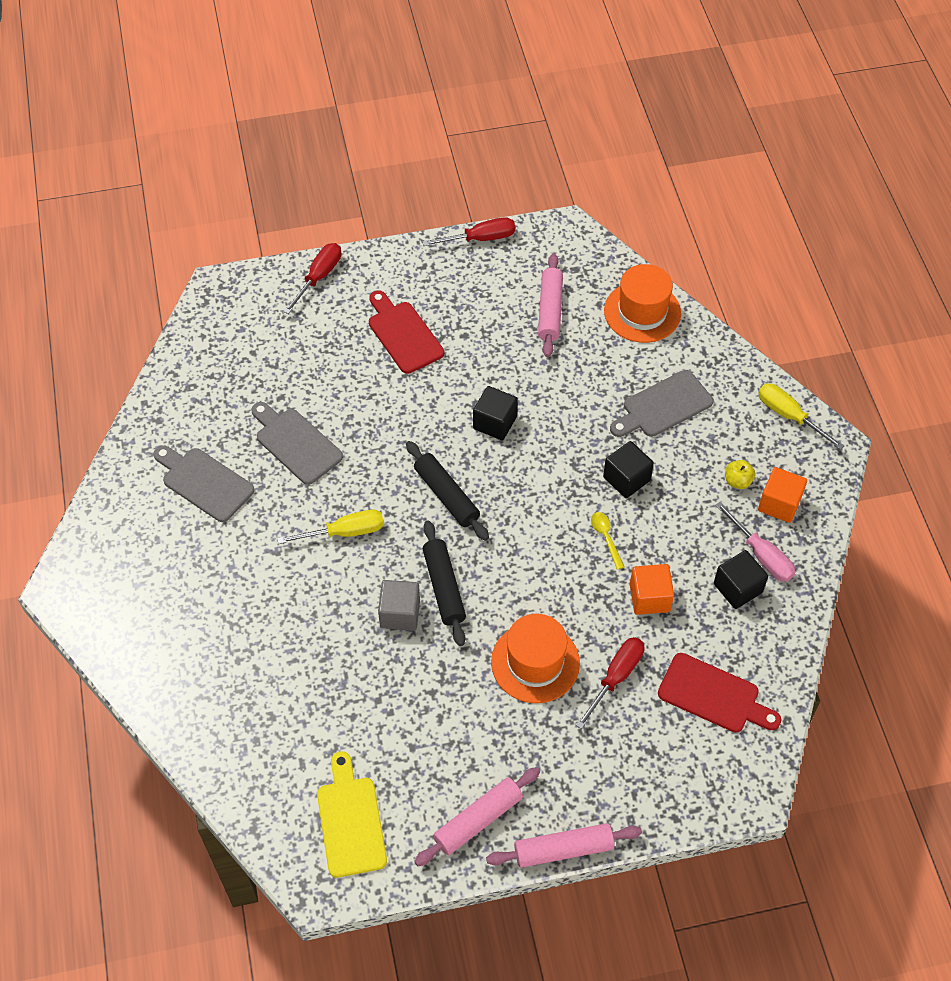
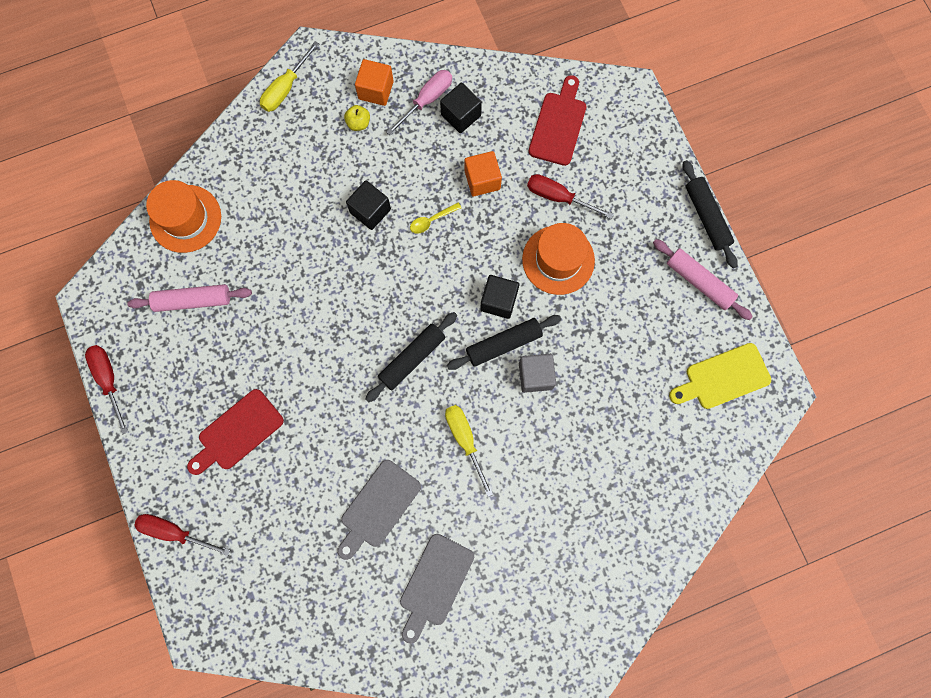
camera: 100 degrees left, 20 degrees up
black cube [473,386,518,440] -> black cube moved to [480,275,519,319]
pink rolling pin [486,823,642,868] -> black rolling pin [683,160,738,268]
grey cutting board [610,370,713,437] -> none

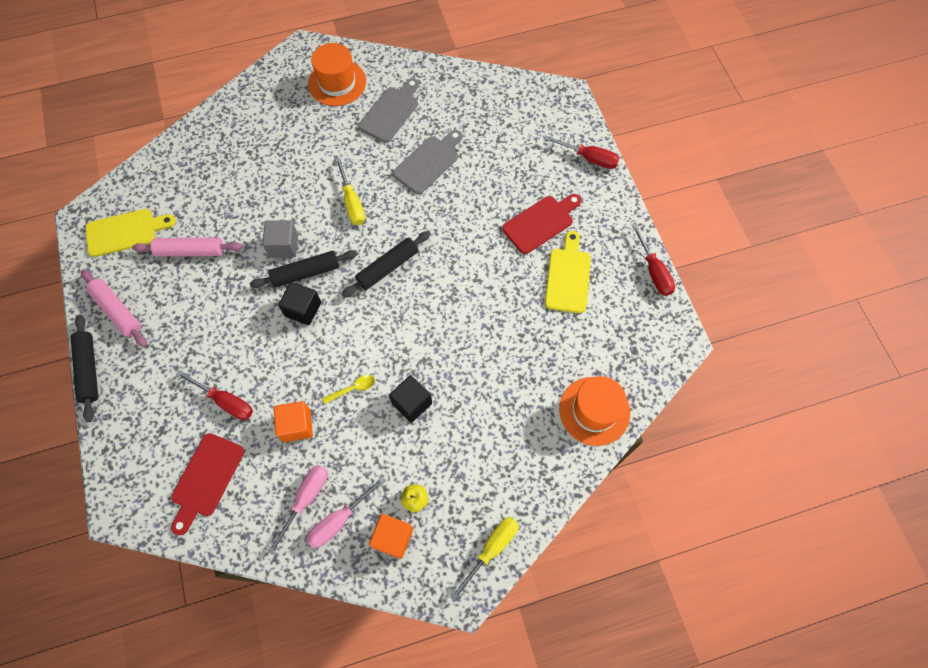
camera: 175 degrees left, 10 degrees down
pink rolling pin [127,284,252,312] -> pink rolling pin moved to [132,237,242,257]
black cube [440,83,482,133] -> pink screwdriver [268,465,328,555]
orange hat [522,223,595,295] -> orange hat moved to [308,43,366,106]
none -> yellow cutting board [545,231,591,313]

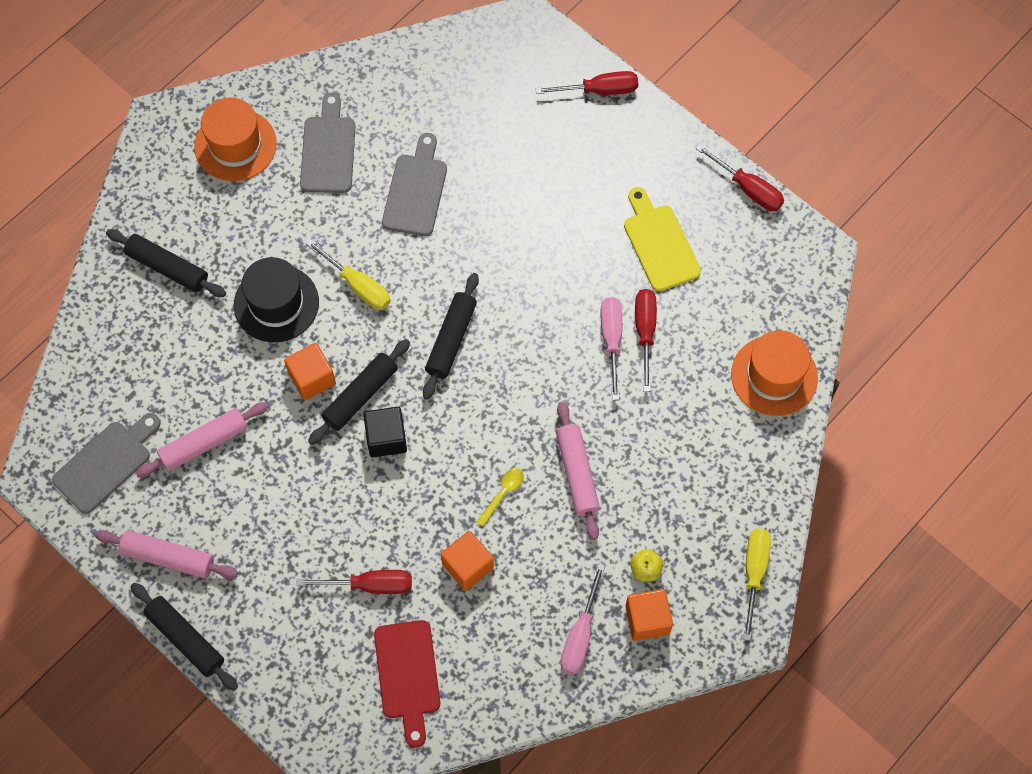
camera: 30 degrees left, 0 degrees up
yellow cutting board [85,209,176,257] -> grey cutting board [52,413,161,514]
grey cube [262,220,298,258] -> orange cube [284,343,336,400]
pink screwdriver [268,465,328,555] -> pink screwdriver moved to [601,297,622,400]
black cube [389,375,432,423] -> pink rolling pin [556,402,600,540]
red cutting board [502,194,582,254] -> none
none -> black rolling pin [106,229,226,297]
none -> black hat [234,257,319,343]
none -> red screwdriver [635,289,657,392]

